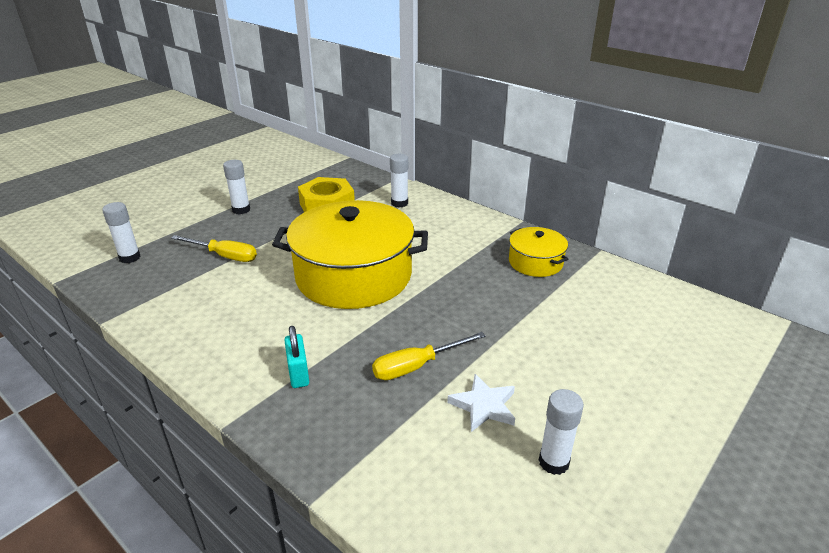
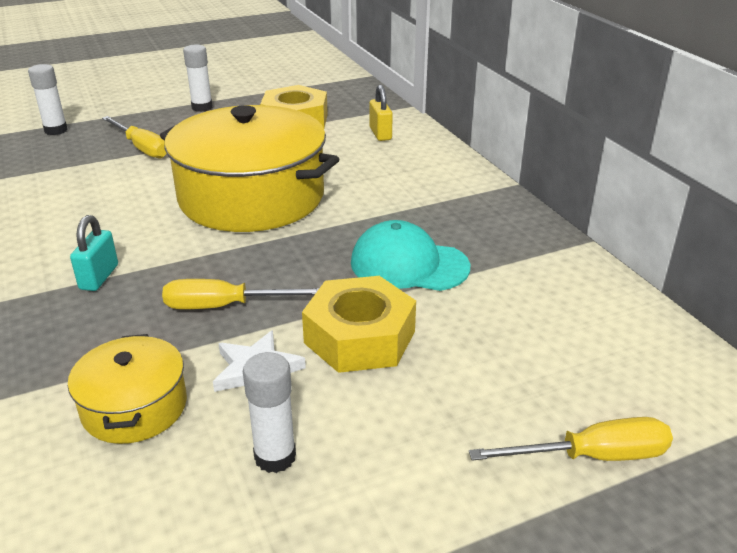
camera: 25 degrees right, 0 degrees up
white glue stick [390,154,408,207] -> yellow padlock [369,85,393,141]
yellow pot [509,227,568,277] -> yellow pot moved to [68,334,187,444]
none -> yellow nut [302,276,416,373]
none -> turquoise cap [351,220,470,291]
none -> yellow screwdriver [469,417,673,461]

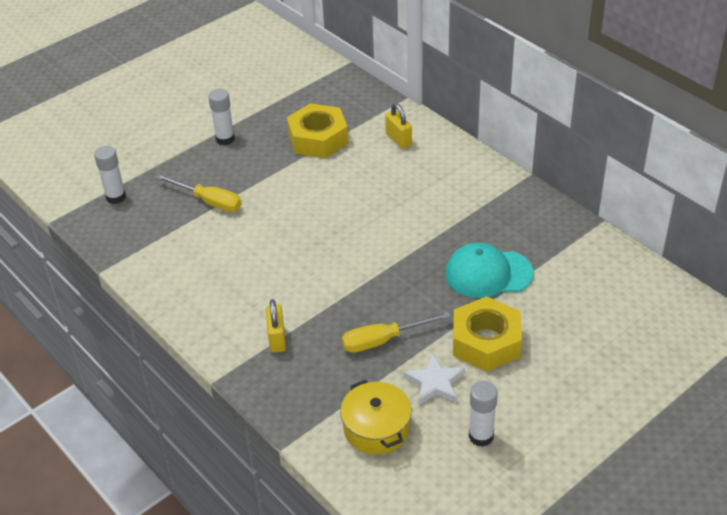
camera: 15 degrees left, 10 degrees up
turquoise padlock [70,215,118,291] -> yellow padlock [266,299,286,353]
yellow pot [160,105,339,232] -> none
yellow screwdriver [469,417,673,461] -> none

